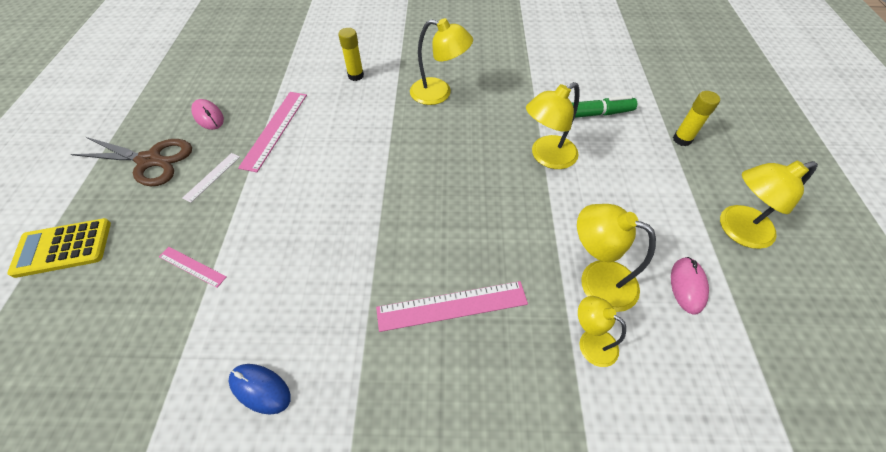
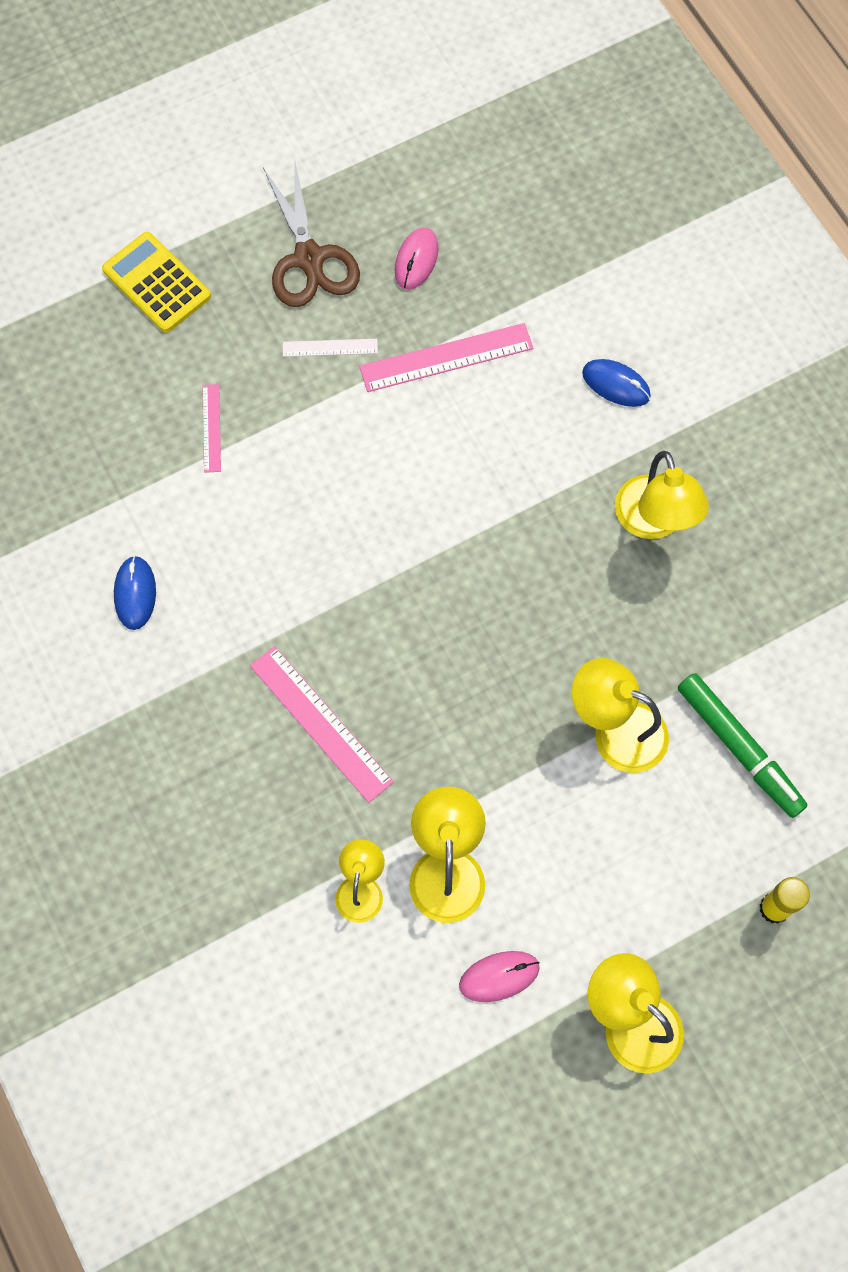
camera: 60 degrees right, 15 degrees up
yellow glue stick [338,28,364,81] -> blue mouse [582,359,651,407]

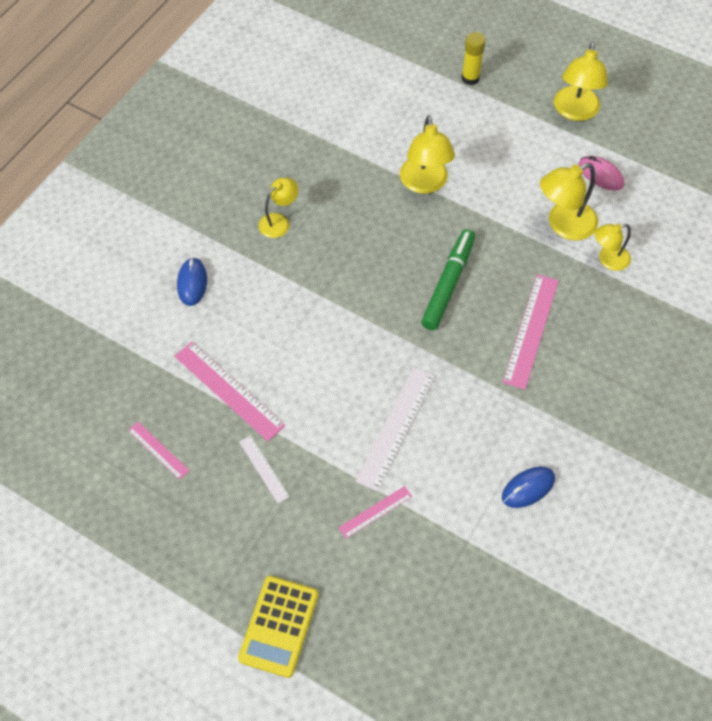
camera: 120 degrees left, 10 degrees down
brown scissors [263,157,360,307] -> none
pink mouse [395,227,438,290] -> pink ruler [128,422,190,480]
yellow lamp [615,451,709,539] -> yellow lamp [259,177,298,238], size x0.62
green marker [678,673,808,818] -> green marker moved to [421,229,475,330]
none -> white ruler [355,367,435,492]

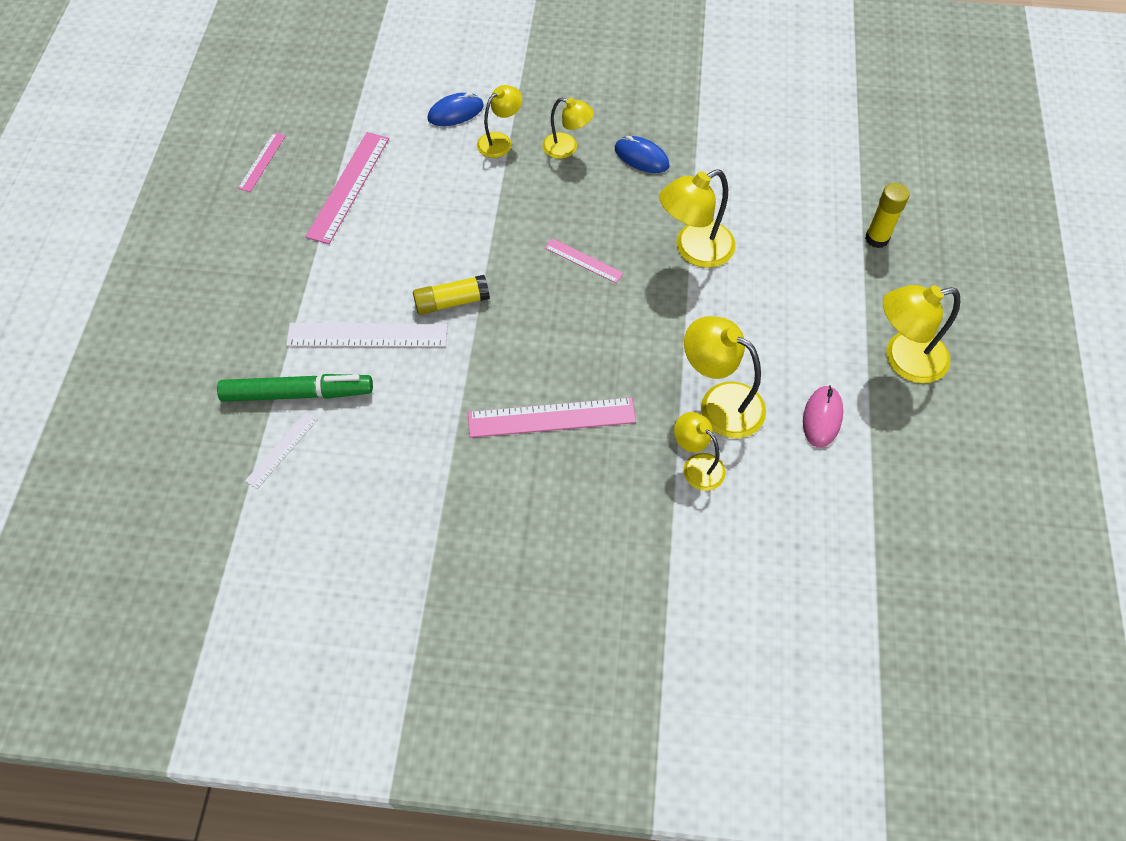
camera: 65 degrees right, 0 degrees up
yellow calculator [238,576,318,678] -> none
white ruler [239,435,290,503] -> white ruler moved to [245,412,318,489]
pink ruler [338,486,412,539] -> pink ruler moved to [545,238,623,283]
green marker [421,229,475,330] -> green marker moved to [217,374,373,402]
blue mouse [502,466,555,508] -> blue mouse moved to [615,136,669,173]
none -> yellow glue stick [413,275,490,315]
none -> yellow lamp [477,85,522,158]

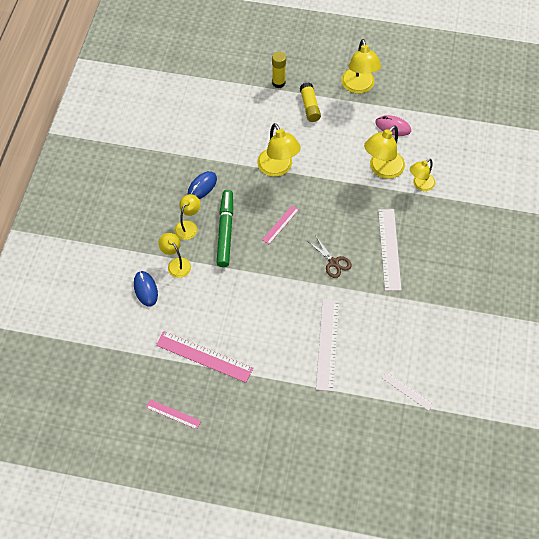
camera: 85 degrees left, 0 degrees up
green marker [217,374,373,402] -> green marker moved to [217,190,233,267]
yellow glue stick [413,275,490,315] -> yellow glue stick moved to [300,82,321,122]
pink ruler [468,397,636,438] -> white ruler [378,209,402,291]
none -> brown scissors [309,235,351,278]

